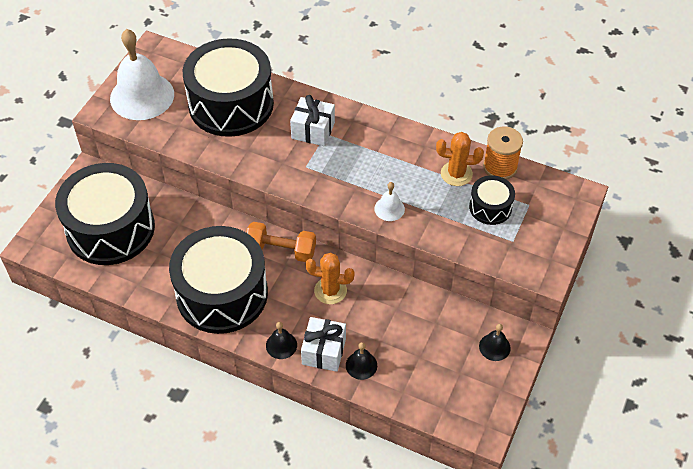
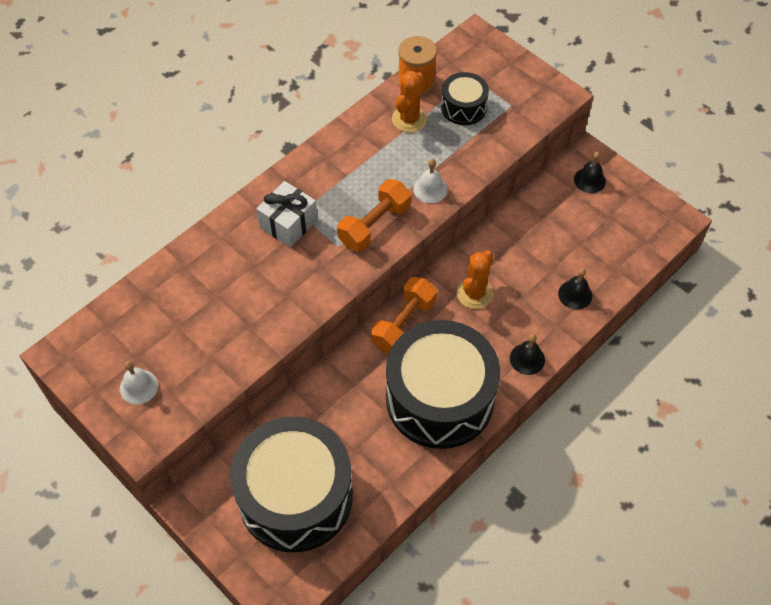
camera: 70 degrees left, 5 degrees up
white bell [110,29,174,120] -> white bell [120,361,158,404], size x0.44
black drum [182,38,274,137] -> none
white gift [301,317,346,372] -> none
none -> orange dumbbell [337,179,411,252]

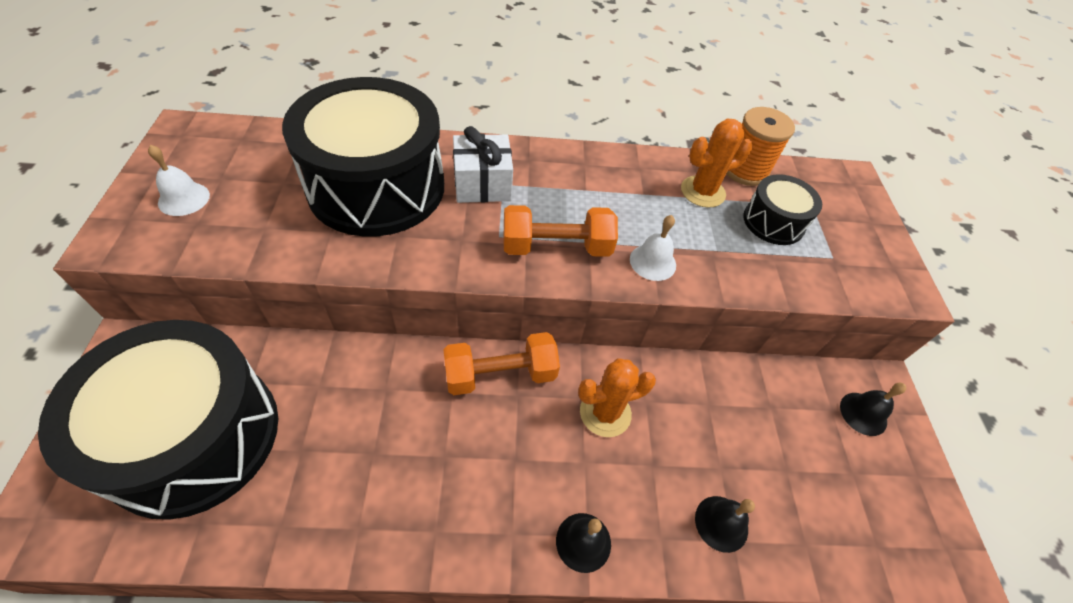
camera: 40 degrees right, 5 degrees down
black drum [386,320,500,449] -> black drum moved to [282,77,444,236]

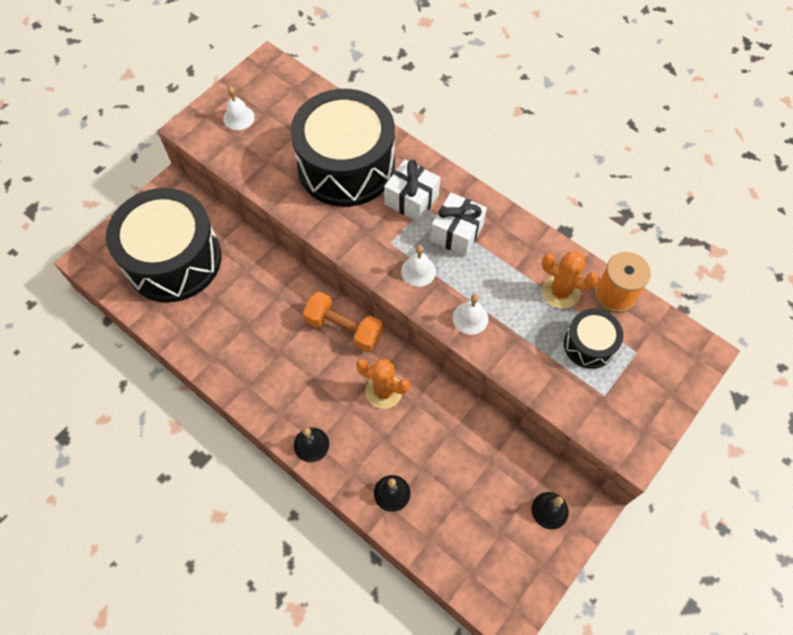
camera: 45 degrees right, 10 degrees up
orange dumbbell [504,205,618,257] -> white bell [401,245,436,287]
none -> white gift [431,192,487,257]

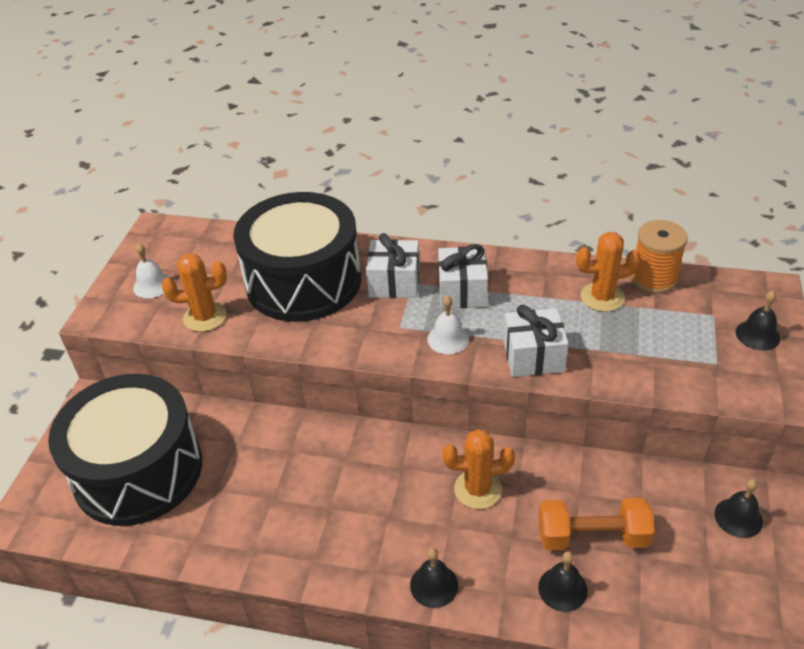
camera: 25 degrees left, 20 degrees down
orange dumbbell [303,292,383,352] -> orange dumbbell moved to [539,497,655,550]
white bell [453,294,488,335] -> white gift [503,305,568,377]
black drum [564,309,623,369] -> none
none -> orange cactus [162,253,227,332]
none -> black bell [736,291,780,351]

